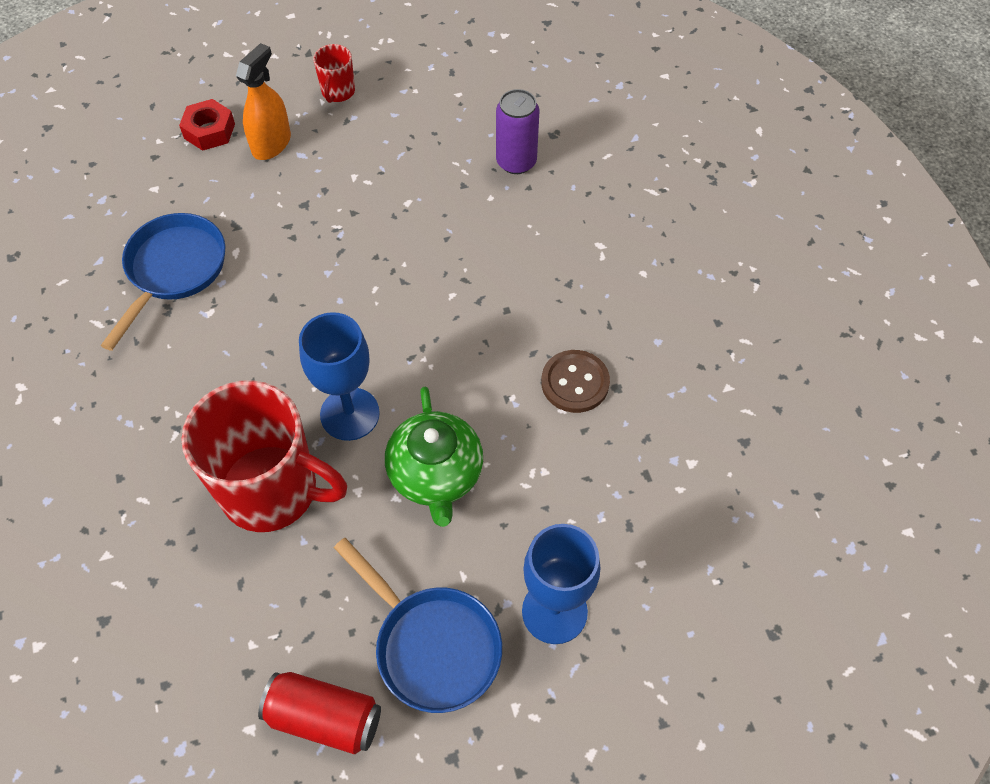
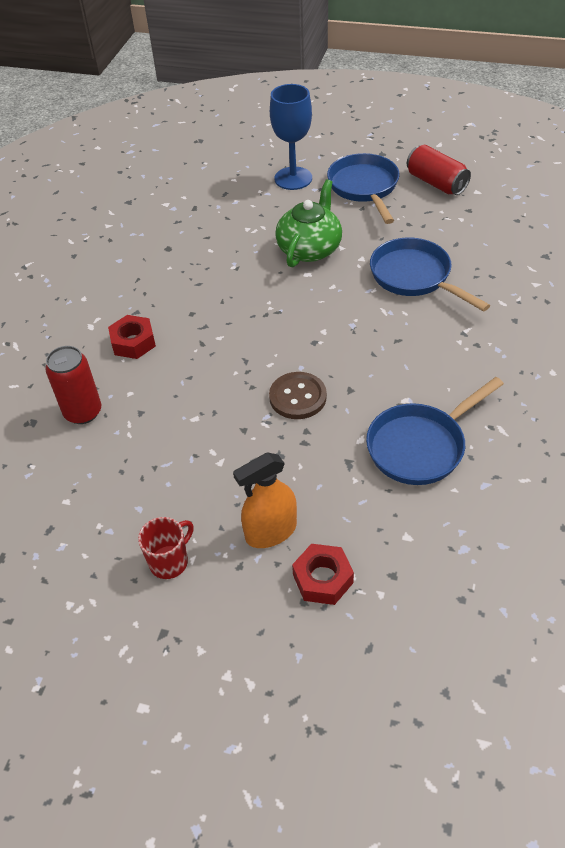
camera: 145 degrees left, 10 degrees down
red mug [181,380,347,532] -> blue pan [370,237,490,312]
blue goblet [299,312,380,441] -> none
purple can [496,89,539,174] -> red can [45,346,101,424]
brown button [541,350,610,413] -> brown button moved to [269,372,327,419]
none -> red nut [108,315,156,359]

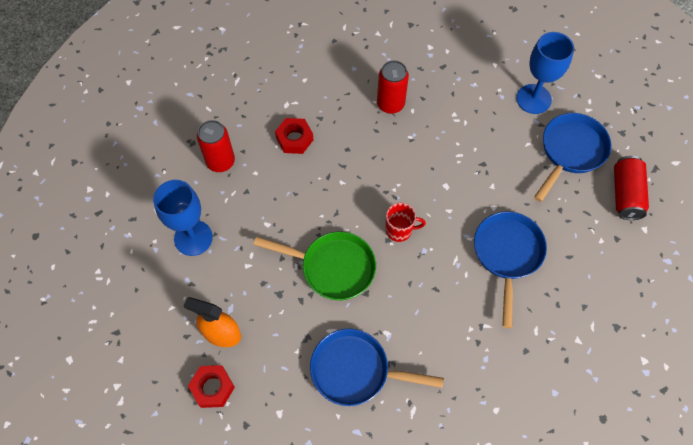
camera: 45 degrees right, 15 degrees up
red mug [138,517,193,579] -> red mug moved to [386,203,426,242]
brown button [269,372,327,419] -> green pan [254,232,376,300]
green teapot [275,179,342,267] -> none
none -> blue goblet [153,180,213,256]
none -> red can [377,60,409,114]

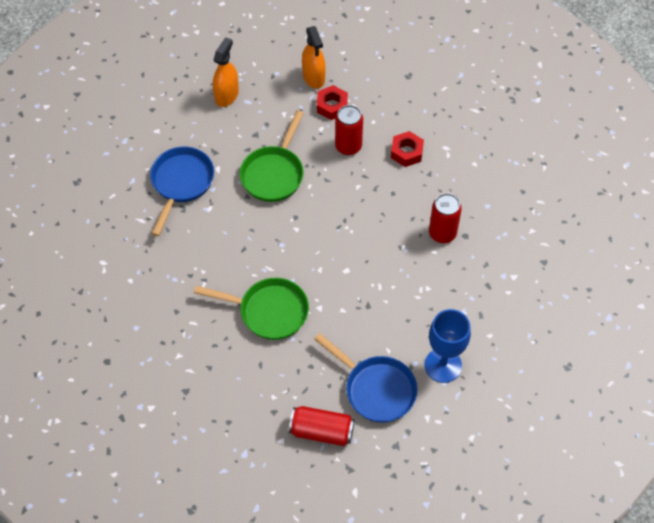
camera: 95 degrees right, 5 degrees down
blue goblet [153,180,213,256] -> orange spray bottle [302,26,326,89]
red nut [188,365,235,408] -> red nut moved to [317,85,348,120]
red can [197,120,235,172] -> red can moved to [335,105,363,155]
red mug [386,203,426,242] -> none
blue pan [474,211,547,328] -> green pan [194,278,309,340]

